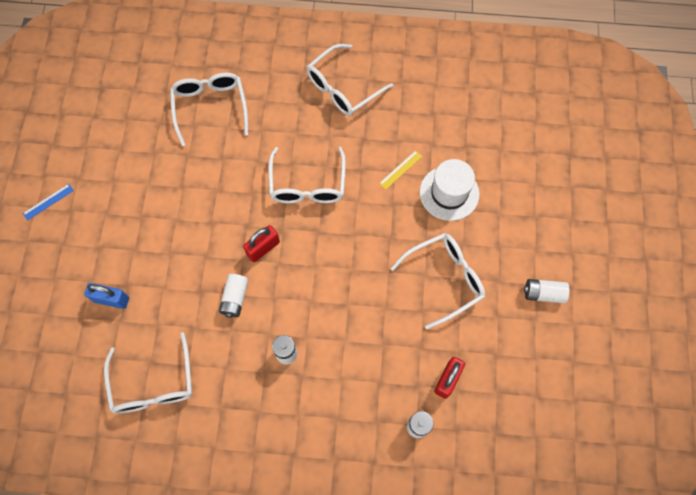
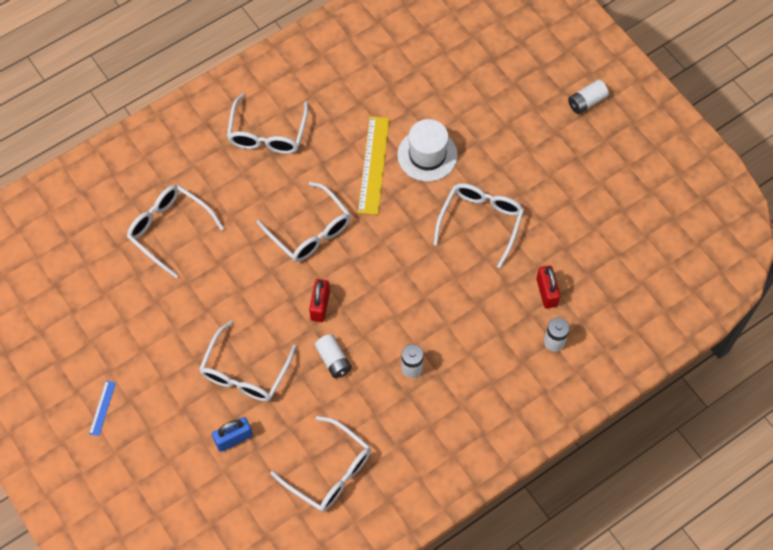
camera: 40 degrees left, 5 degrees down
yellow ruler [379,150,422,189] -> yellow ruler [358,116,390,215], size x2.07
white battery [524,279,569,303] -> white battery moved to [568,80,609,114]
none -> white glasses [199,321,297,402]

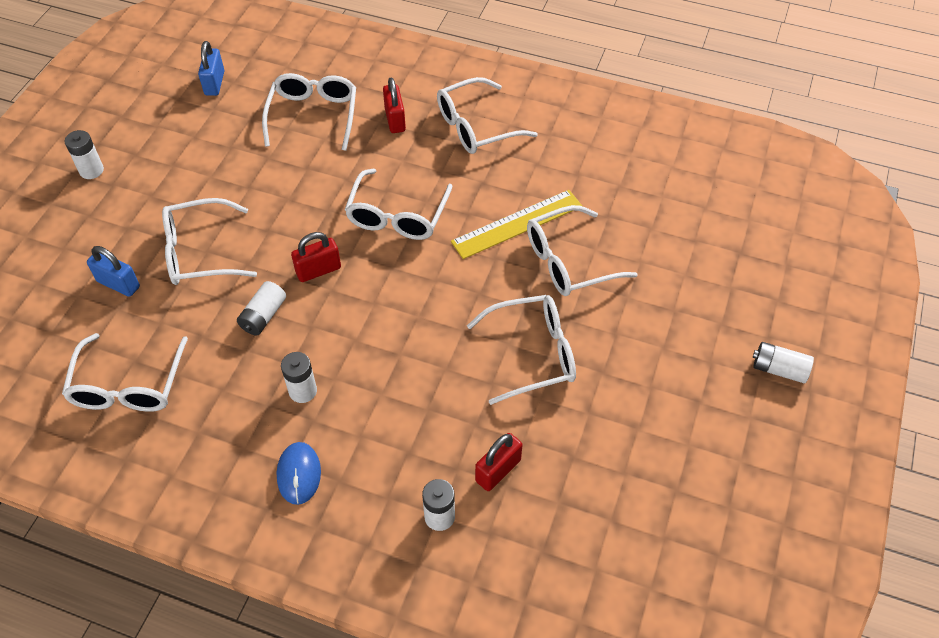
camera: 55 degrees right, 10 degrees down
blue ruler [89,381,116,436] -> white battery [65,130,104,179]
white hat [397,119,457,182] -> white glasses [527,205,638,296]
none -> blue padlock [198,41,224,96]
none -> blue mouse [277,442,321,505]
none -> red padlock [383,77,406,133]

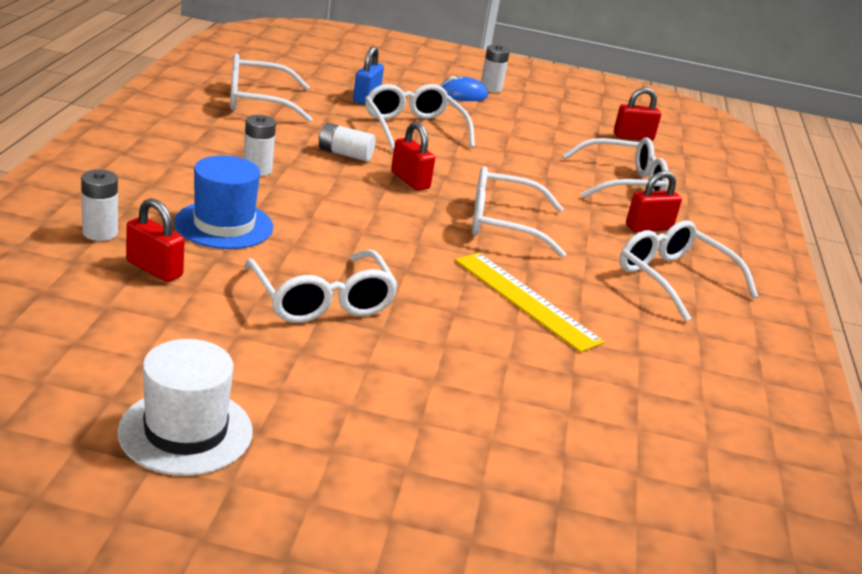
camera: 75 degrees right, 25 degrees down
blue padlock [198,41,224,96] -> red padlock [614,87,661,141]
blue mouse [277,442,321,505] -> blue mouse moved to [440,76,488,101]
white glasses [527,205,638,296] -> none
white battery [753,342,814,383] -> none
none -> white hat [117,339,253,476]
none -> blue hat [174,155,273,249]

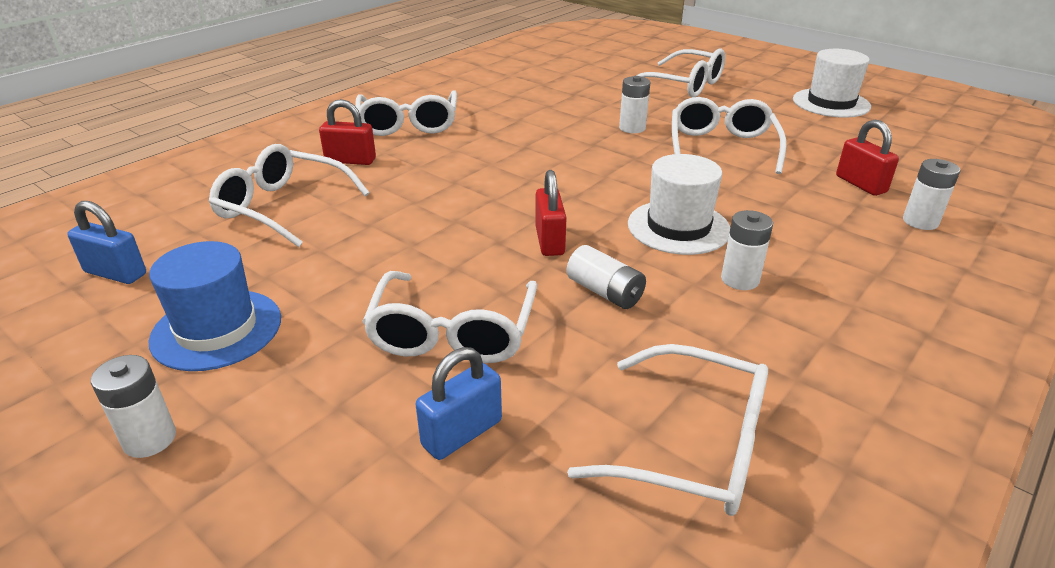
camera: 145 degrees left, 5 degrees up
blue hat [174,155,273,249] -> blue hat moved to [149,241,281,371]
blue mouse [440,76,488,101] -> none
yellow ruler [455,253,604,352] -> none
white glasses [472,166,566,258] -> white glasses moved to [636,48,726,97]
red padlock [614,87,661,141] -> blue padlock [67,201,146,284]
none -> white battery [619,76,650,133]
none -> white hat [628,154,730,255]

